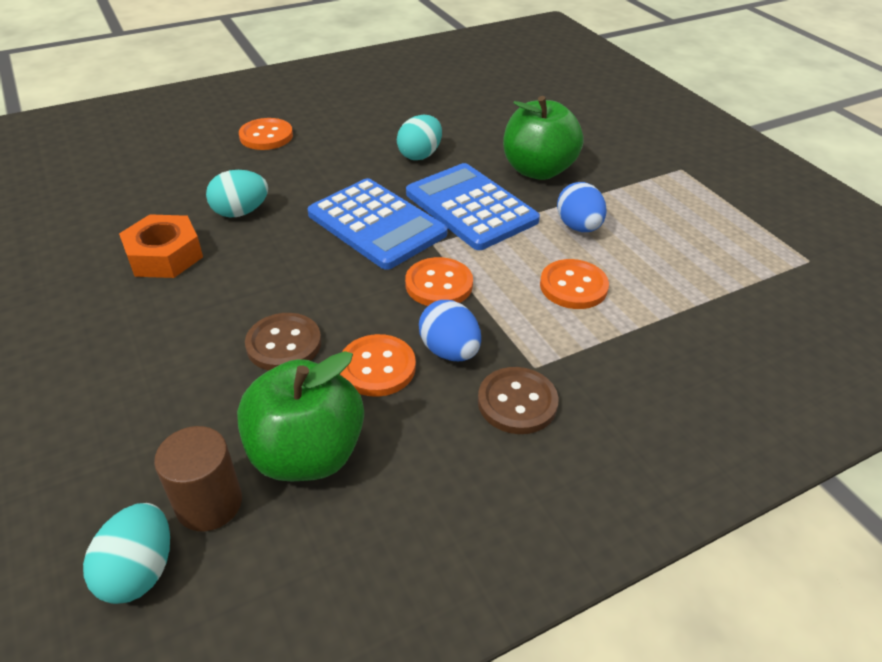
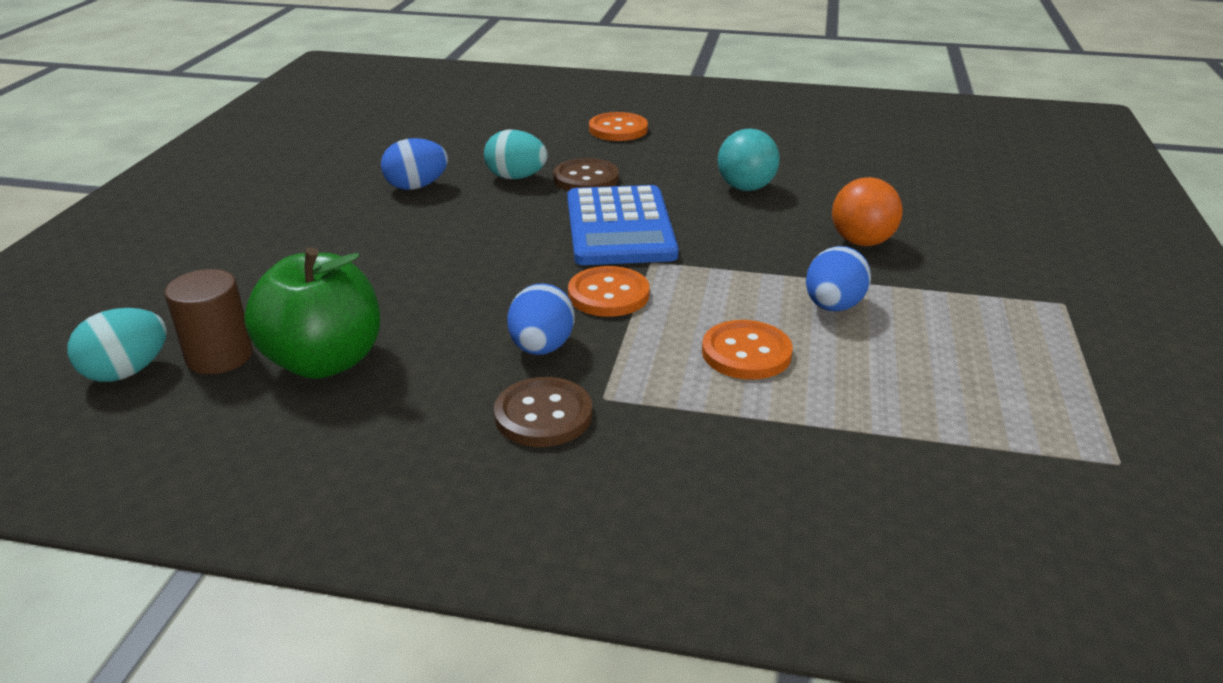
camera: 40 degrees right, 10 degrees down
orange nut [119,214,203,278] -> blue egg [381,138,448,190]
brown button [245,313,321,371] -> brown button moved to [553,158,619,191]
orange button [340,334,416,397] -> none
turquoise egg [397,115,442,160] -> turquoise ball [718,128,780,191]
blue calculator [406,163,540,250] -> none
green apple [503,96,584,180] -> orange ball [832,177,903,246]

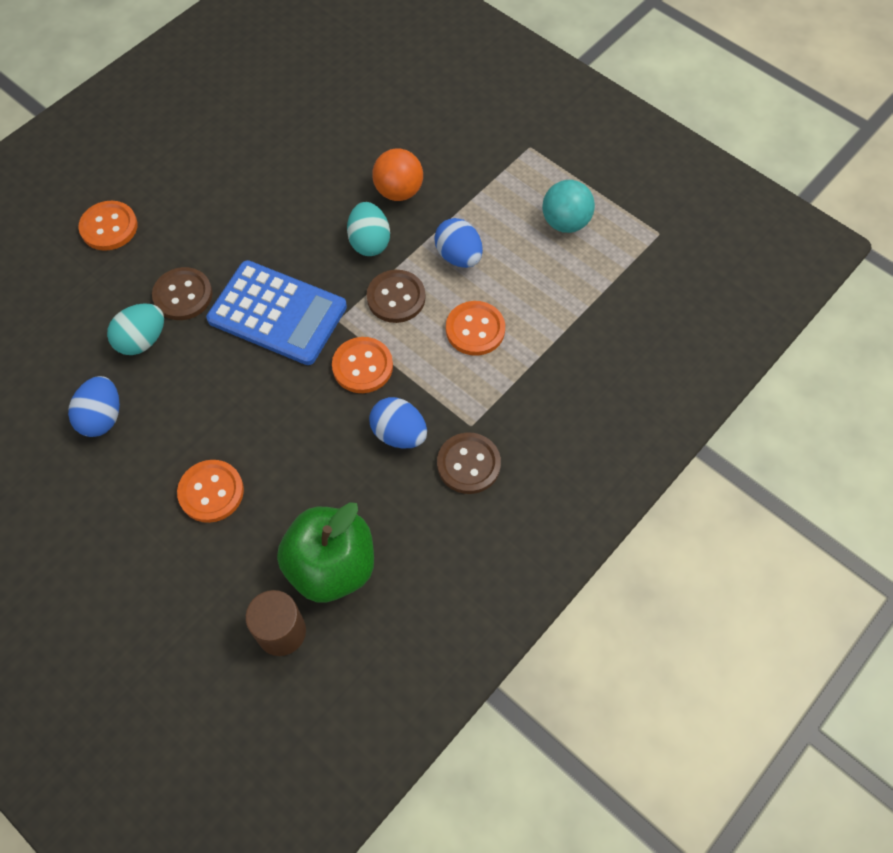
camera: 60 degrees left, 30 degrees up
turquoise egg [68,308,167,382] -> turquoise egg moved to [347,202,390,256]
turquoise ball [718,128,780,191] -> turquoise ball moved to [542,180,595,233]
none -> orange button [177,460,244,523]
none -> brown button [367,270,425,323]

